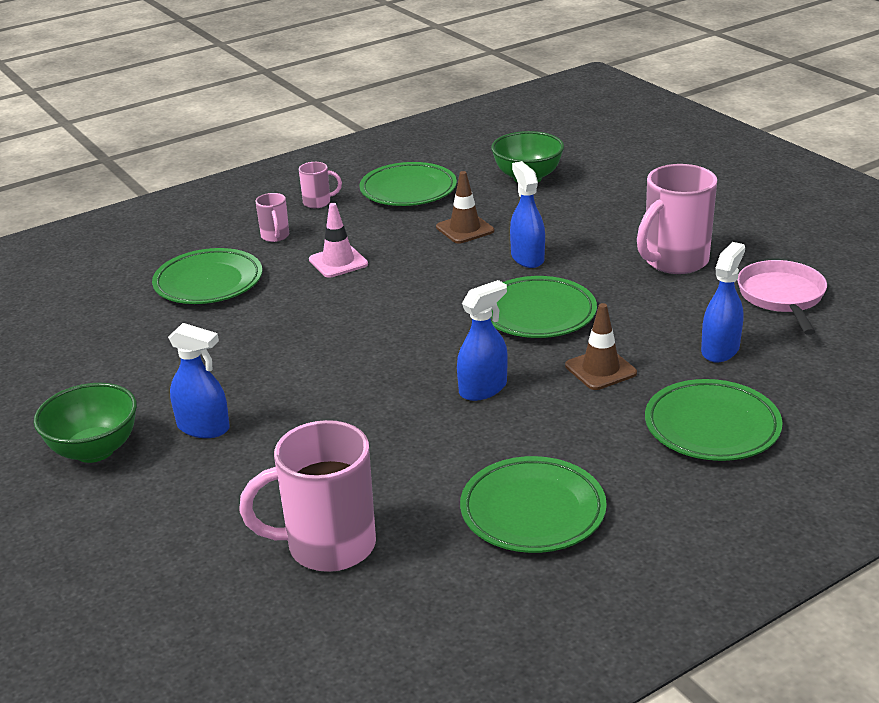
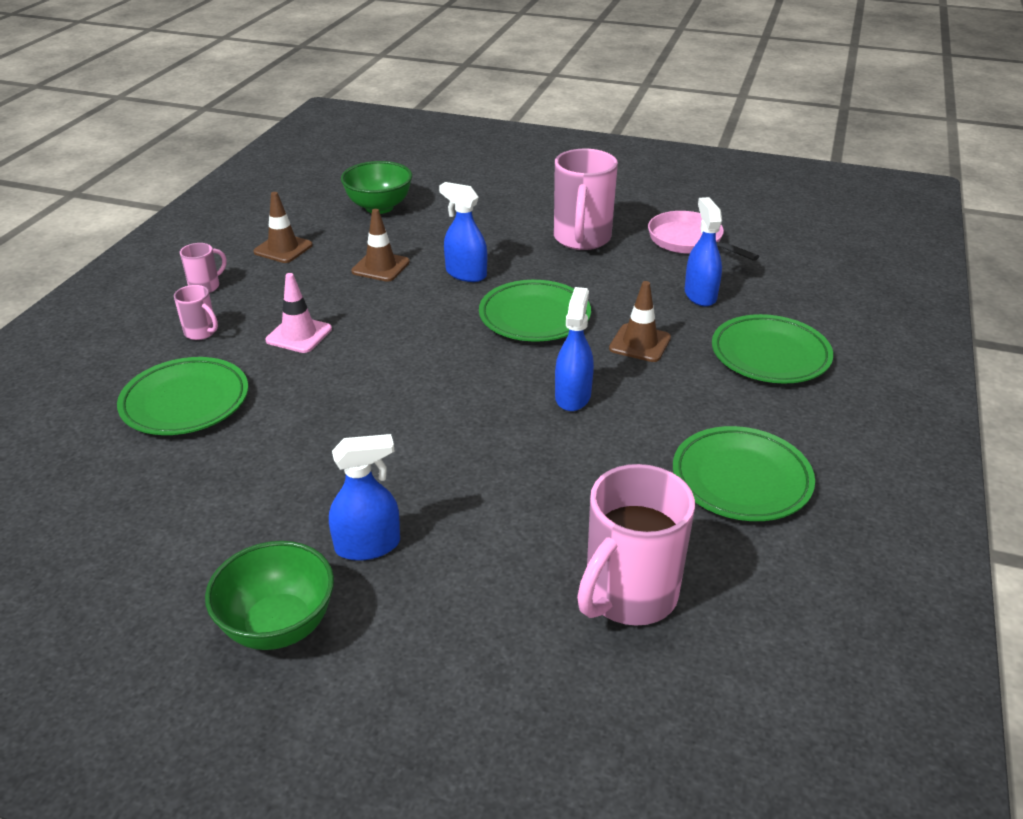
camera: 40 degrees left, 5 degrees up
green plate [360,162,457,206] -> brown traffic cone [254,192,313,263]

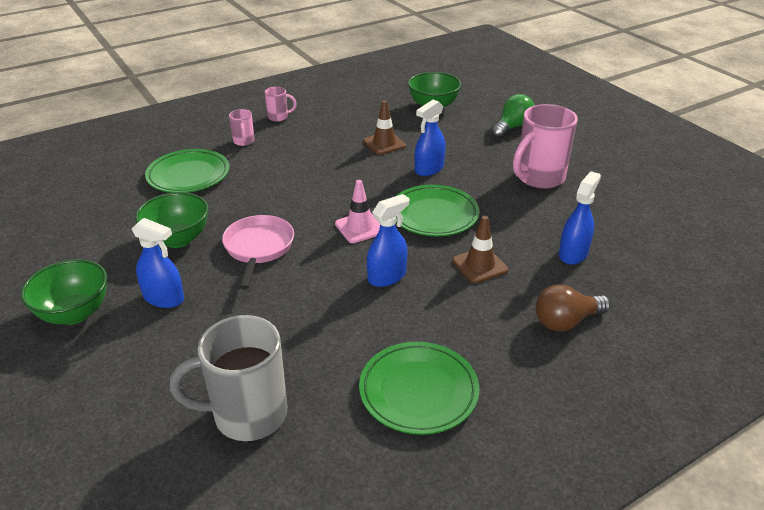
camera: 40 degrees right, 0 degrees up
brown traffic cone [254,192,313,263] -> none
pink traffic cone [265,273,332,353] -> pink traffic cone moved to [335,180,380,243]
blue spray bottle [439,182,487,282] -> blue spray bottle turned 120 degrees counterclockwise [415,99,446,176]
pink mug [577,464,695,626] -> grey mug [170,315,287,441]
pink pan [648,211,759,261] -> pink pan moved to [222,215,294,290]
green plate [712,314,833,383] -> brown light bulb [536,284,610,331]
none -> green bowl [135,192,209,248]
none -> green light bulb [491,94,535,138]

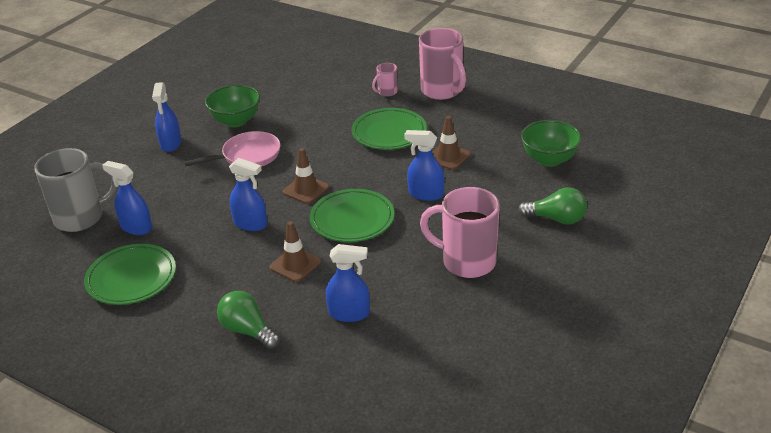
camera: 65 degrees right, 0 degrees up
green bowl [21,259,107,325] -> none
green plate [145,149,230,193] -> green plate moved to [351,108,427,150]
grey mug [170,315,287,441] -> grey mug turned 105 degrees clockwise [34,148,119,232]
pink mug [265,87,297,122] -> pink mug [419,28,466,100], size x2.09
pink traffic cone [335,180,380,243] -> brown traffic cone [283,148,329,204]
brown light bulb [536,284,610,331] -> green light bulb [217,291,280,349]
none -> blue spray bottle [102,161,152,235]

